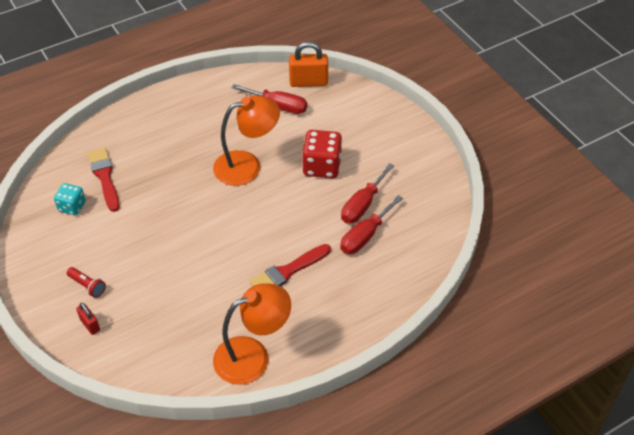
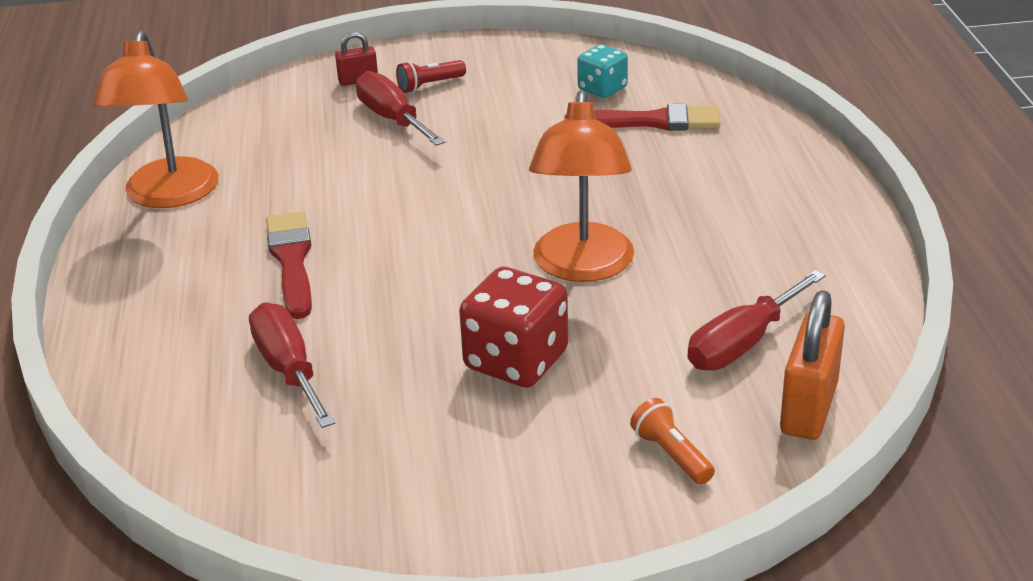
camera: 115 degrees right, 15 degrees down
red screwdriver [341,163,394,224] -> red screwdriver moved to [356,71,445,146]
none -> orange flashlight [630,398,715,484]

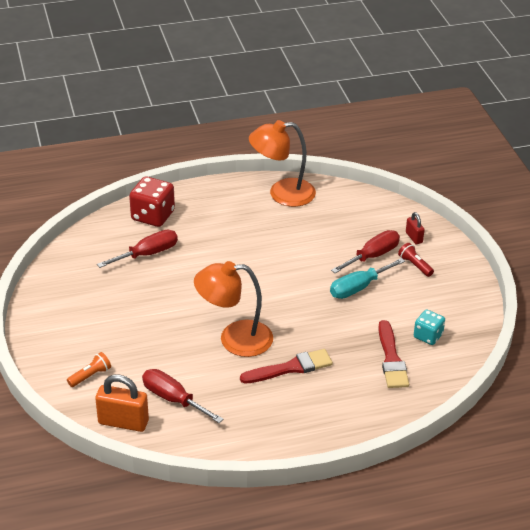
camera: 80 degrees right, 5 degrees up
red brush [266,211,312,319] -> red brush moved to [240,349,333,384]
red dice [459,267,568,388] -> red dice moved to [129,176,175,227]
none -> turquoise screwdriver [330,258,405,299]

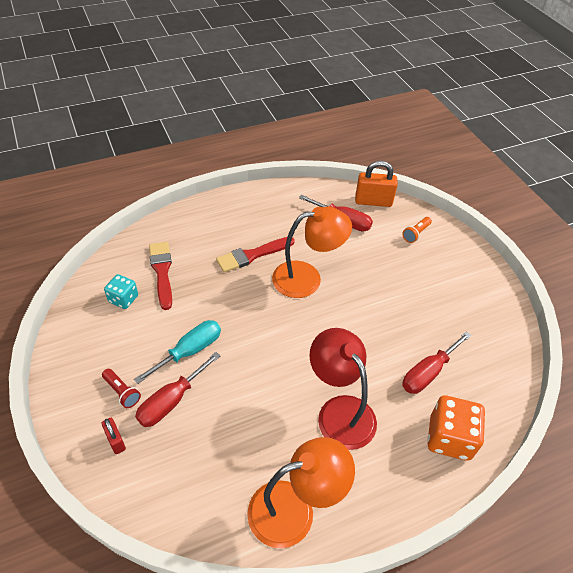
camera: 170 degrees right, 10 degrees up
red dice [129,176,175,227] -> orange dice [428,395,485,461]
none -> red lamp [309,328,377,450]

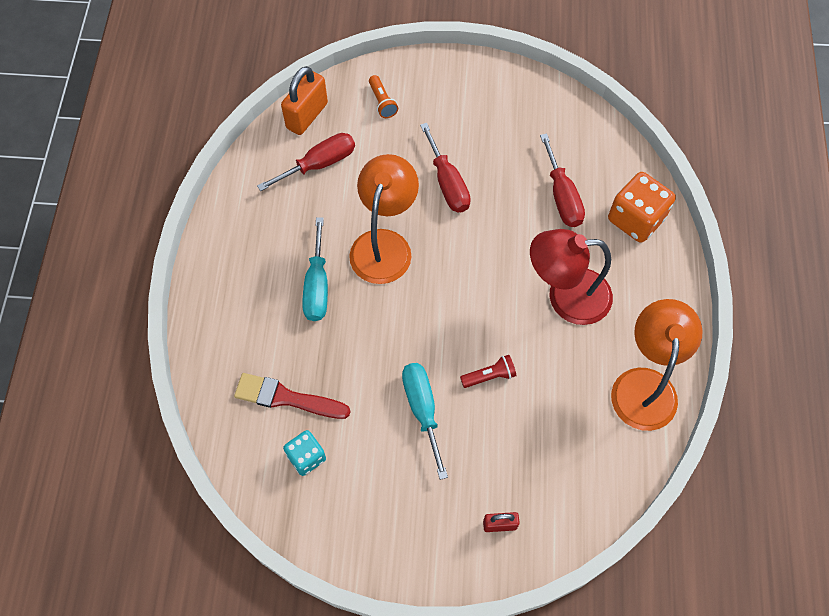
camera: 60 degrees left, 15 degrees up
red flashlight [102,369,141,408] -> red flashlight moved to [460,355,516,388]
red screwdriver [135,352,220,427] -> red screwdriver moved to [420,123,471,212]
red brush [216,237,295,272] -> turquoise screwdriver [302,217,328,321]

